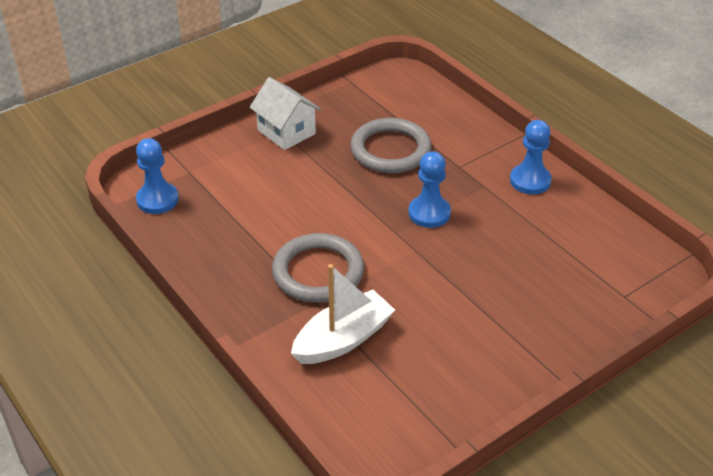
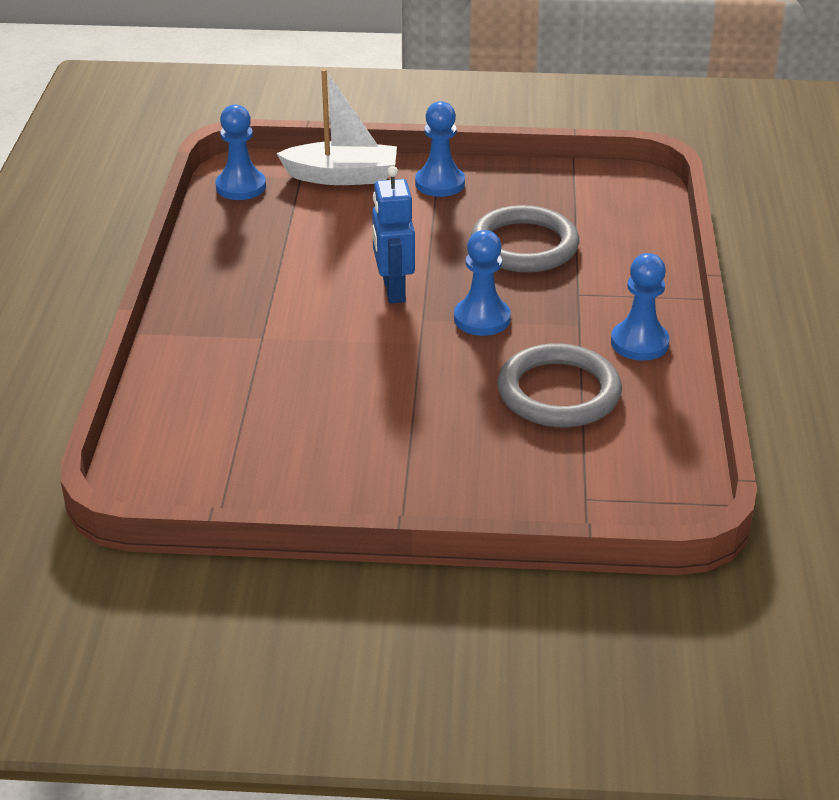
camera: 40 degrees right, 5 degrees down
white house [250,77,321,150] -> blue pawn [415,101,465,197]
grey ring [272,233,364,303] -> grey ring moved to [498,343,622,427]
white boat [291,264,395,364] -> white boat moved to [276,69,397,185]
none -> blue robot [372,166,415,303]

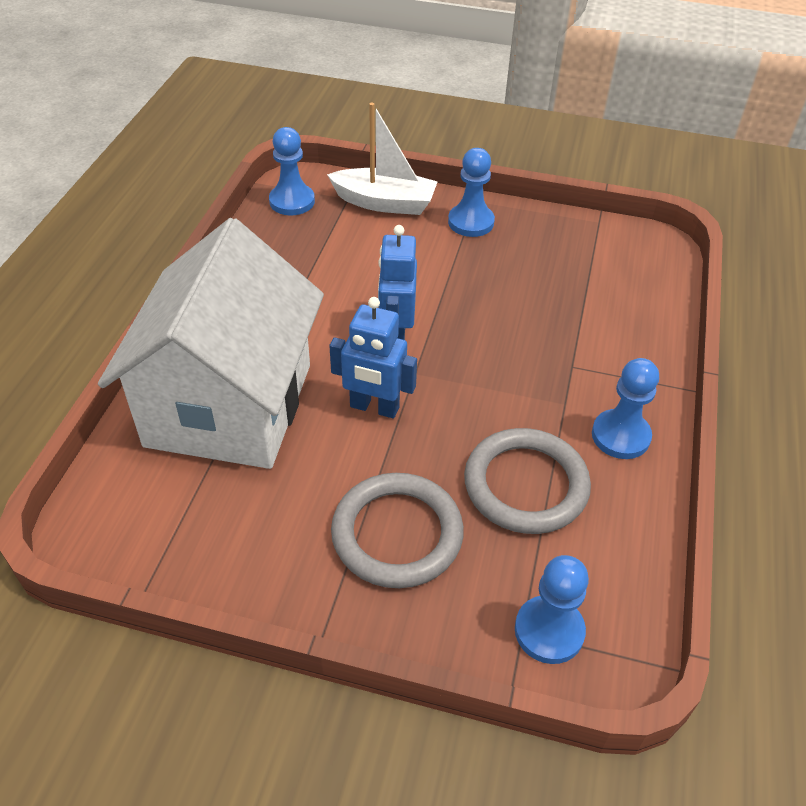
camera: 10 degrees right, 10 degrees up
blue pawn [454,230,511,336] -> blue pawn moved to [515,555,589,664]
grey ring [471,205,579,273] -> grey ring moved to [331,473,464,588]
none -> white house [98,218,324,469]
none -> blue robot [329,297,417,418]

